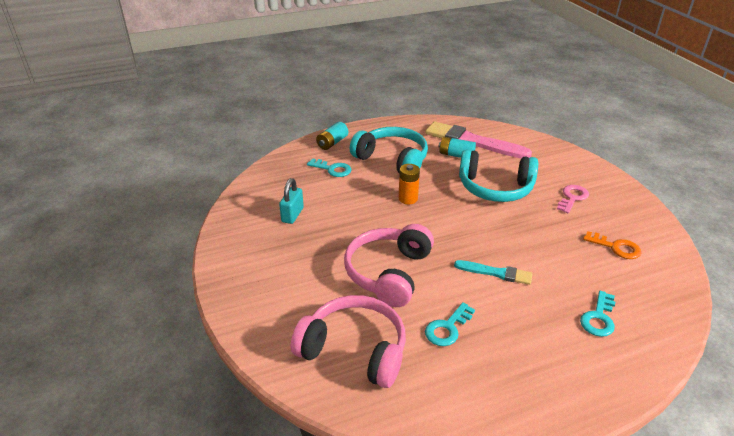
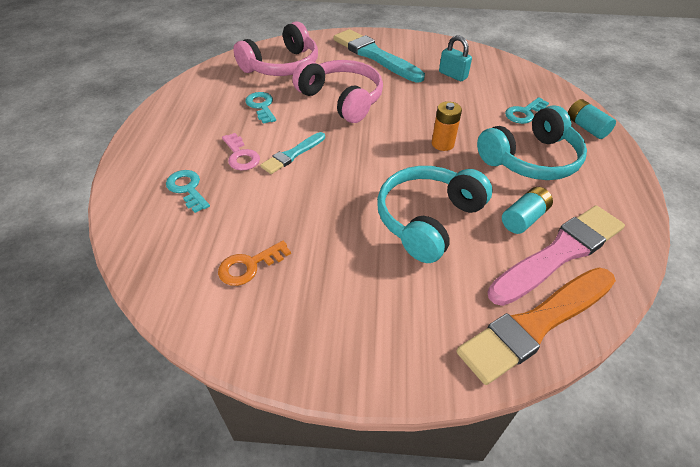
camera: 115 degrees right, 10 degrees up
pink key [557,185,589,213] -> pink key moved to [222,133,260,170]
none -> turquoise brush [333,29,425,82]
none -> orange brush [457,268,616,385]

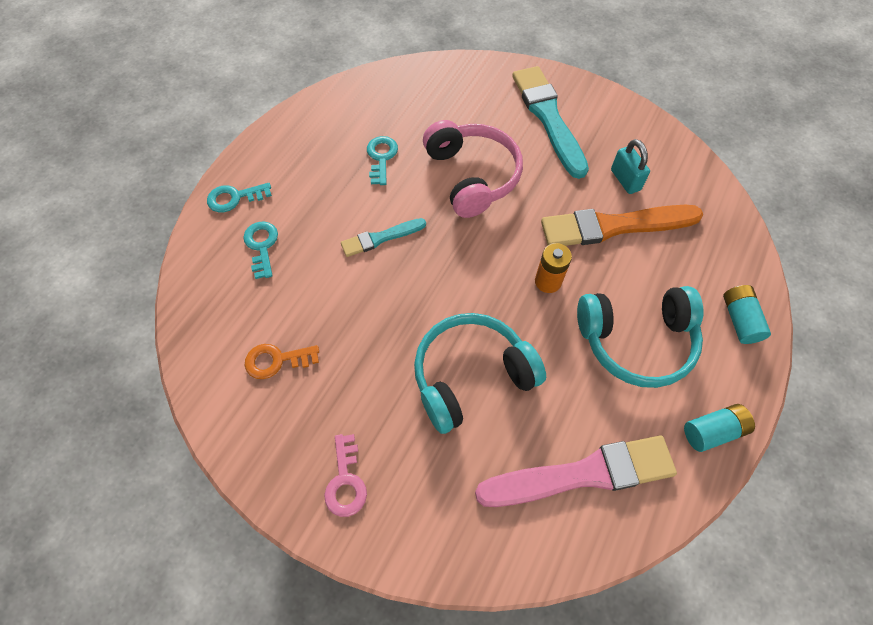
camera: 25 degrees right, 15 degrees up
pink key [222,133,260,170] -> pink key moved to [324,434,367,517]
pink headphones [233,21,318,76] -> none
orange brush [457,268,616,385] -> orange brush moved to [541,205,703,246]
turquoise battery [502,187,553,234] -> turquoise battery moved to [684,404,755,452]
turquoise key [505,97,549,124] -> turquoise key moved to [207,183,272,212]

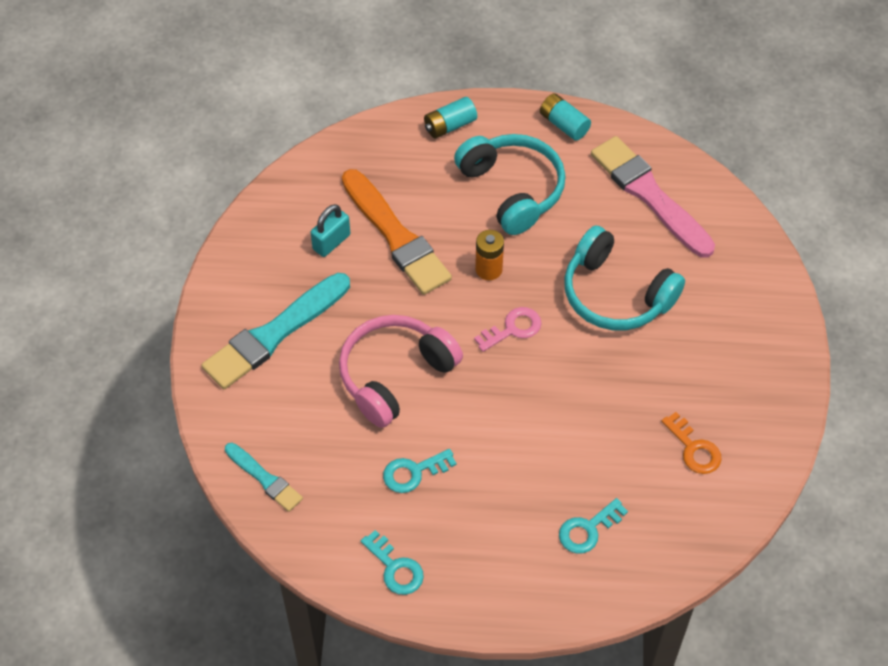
camera: 115 degrees left, 5 degrees down
turquoise key [207,183,272,212] -> turquoise key moved to [361,530,424,595]
pink key [324,434,367,517] -> pink key moved to [474,307,541,352]
turquoise brush [341,218,426,257] -> turquoise brush moved to [225,443,303,512]

